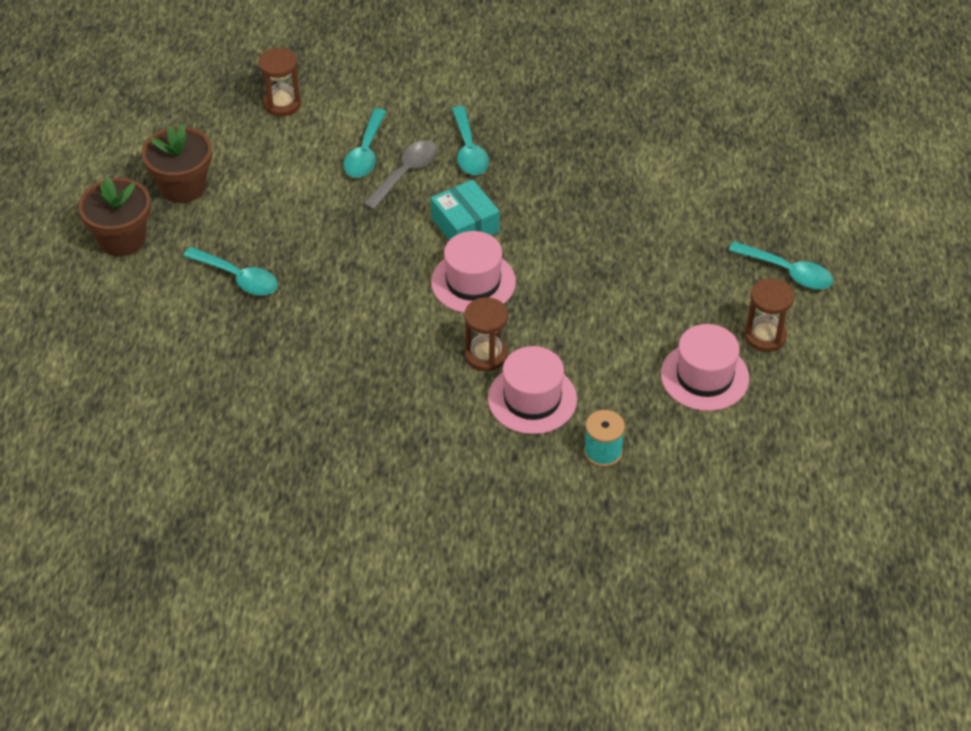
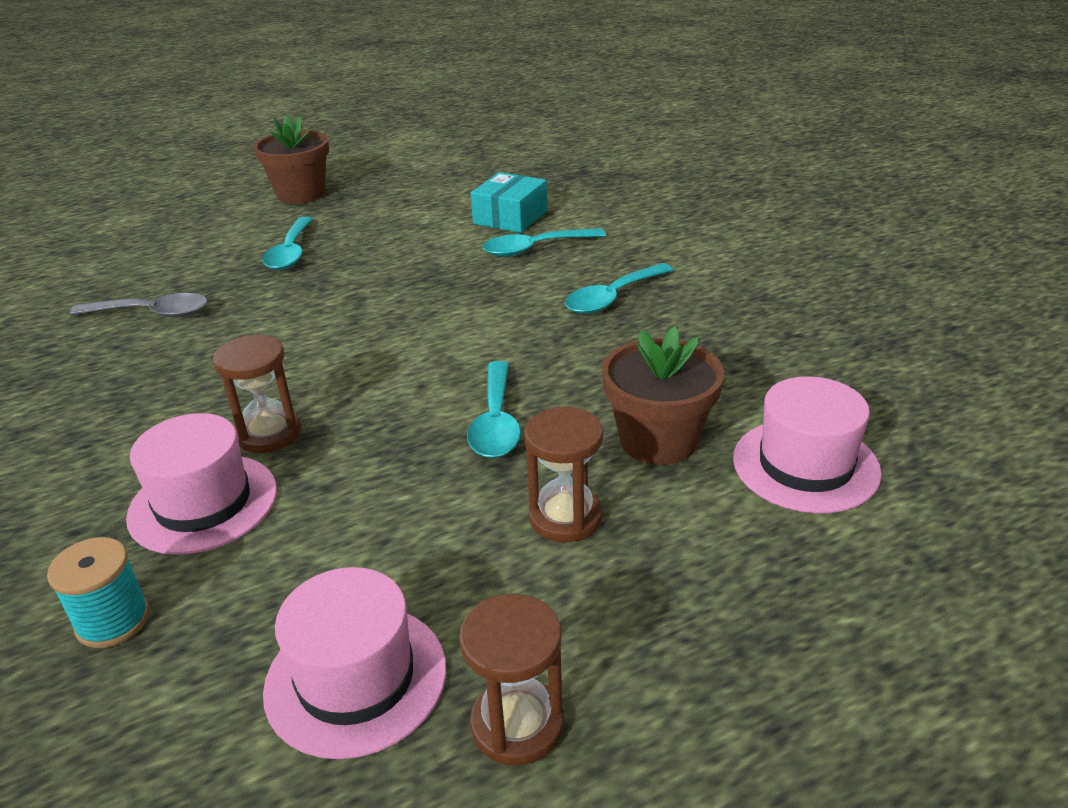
camera: 60 degrees right, 15 degrees down
brown flower pot [142,124,212,203] -> brown flower pot moved to [602,326,724,465]
brown hourglass [258,48,301,116] -> brown hourglass moved to [524,407,603,542]
grey spoon [363,140,437,210] -> grey spoon moved to [70,293,208,318]
turquoise box [431,180,500,240] -> turquoise box moved to [471,172,548,233]
pink hat [431,231,516,313] -> pink hat moved to [733,376,882,513]
turquoise spoon [728,241,833,289] -> turquoise spoon moved to [467,361,521,458]

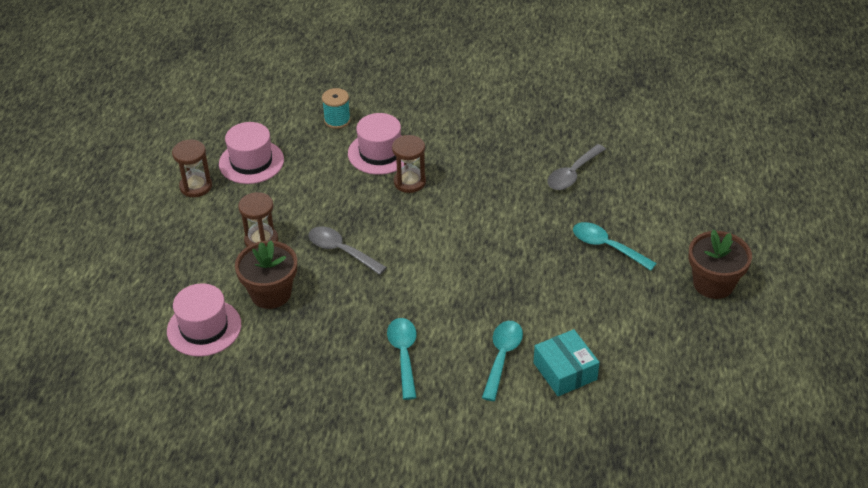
camera: 125 degrees right, 10 degrees up
turquoise spoon [467,361,521,458] -> grey spoon [309,227,387,275]

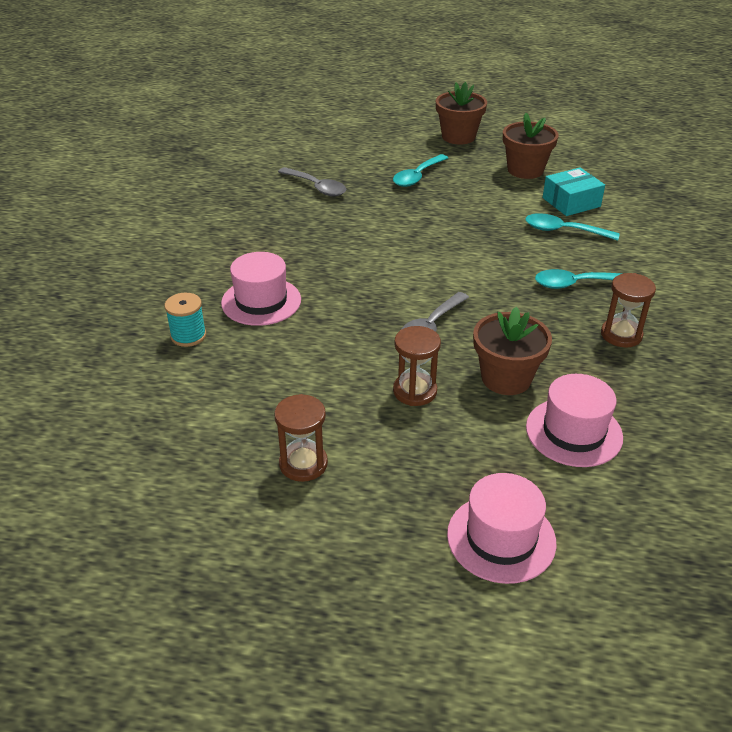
camera: 90 degrees left, 5 degrees down
pink hat [219,122,284,184] -> pink hat moved to [447,473,556,584]
brown hourglass [392,135,426,193] -> brown hourglass moved to [601,273,656,348]
none -> brown flower pot [503,113,559,179]

